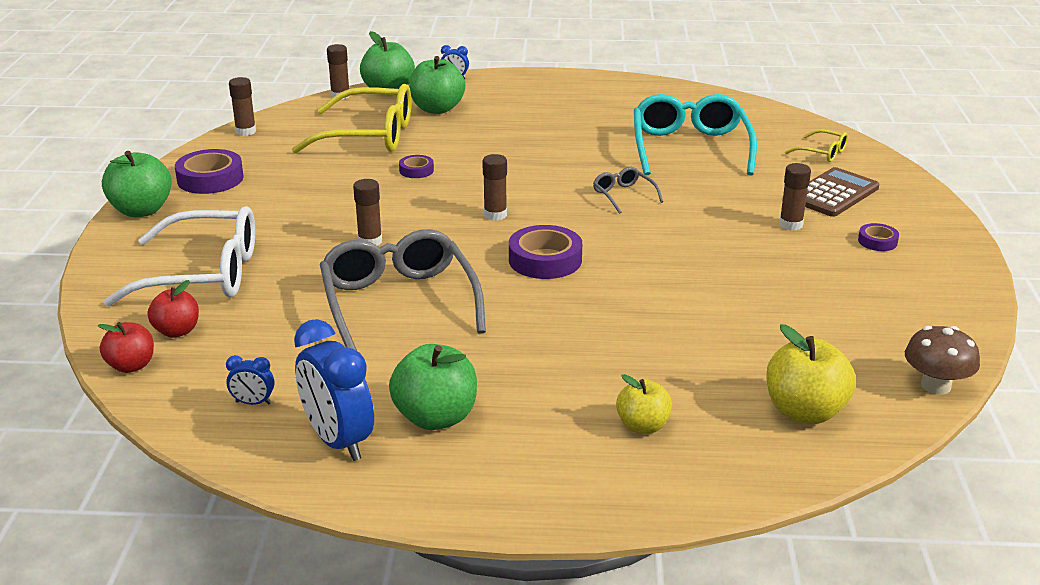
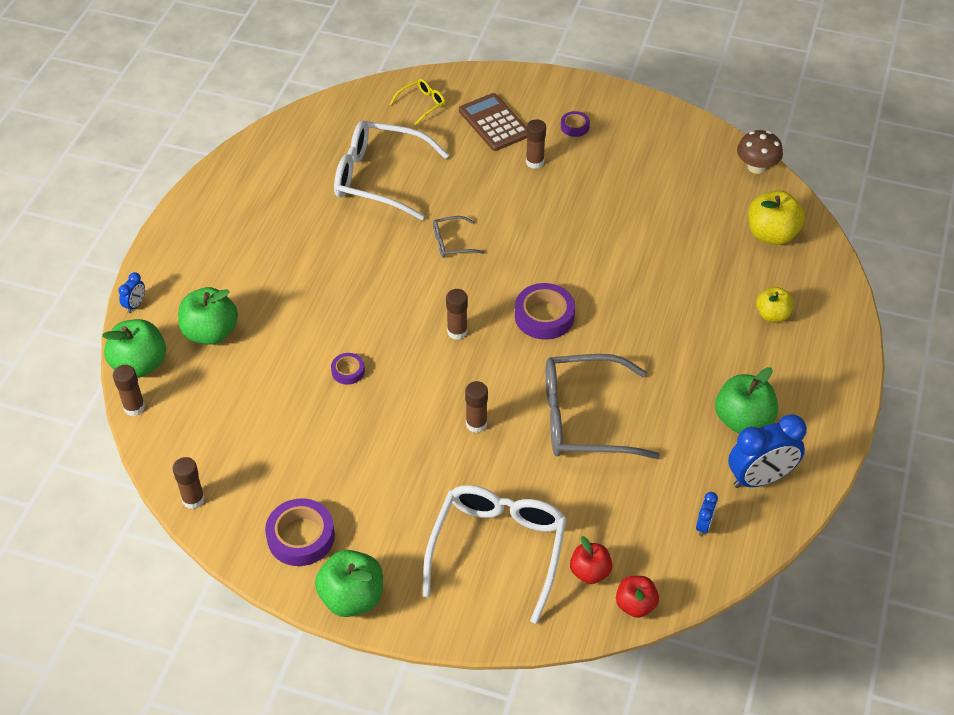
camera: 75 degrees left, 20 degrees up
yellow glasses [292,84,411,154] -> none
turquoise glasses [634,94,757,176] -> white glasses [334,120,449,220]

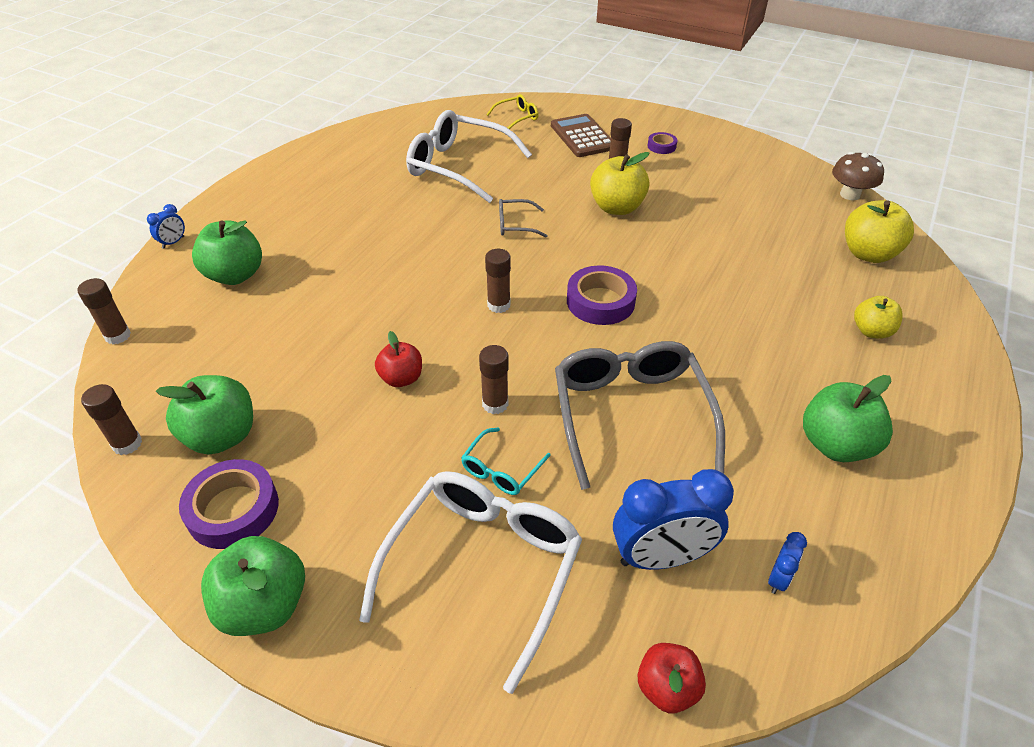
camera: 10 degrees right, 5 degrees down
green apple [102,319,166,378] -> green apple moved to [156,375,253,454]
purple tape [331,353,365,385] -> none
grey glasses [546,354,660,459] -> grey glasses turned 75 degrees clockwise [555,341,725,490]
red apple [570,536,613,584] -> red apple moved to [375,331,422,387]
blue clock [728,414,807,488] -> blue clock moved to [613,469,734,570]
none -> turquoise glasses [461,428,551,495]
none -> yellow apple [590,152,649,215]

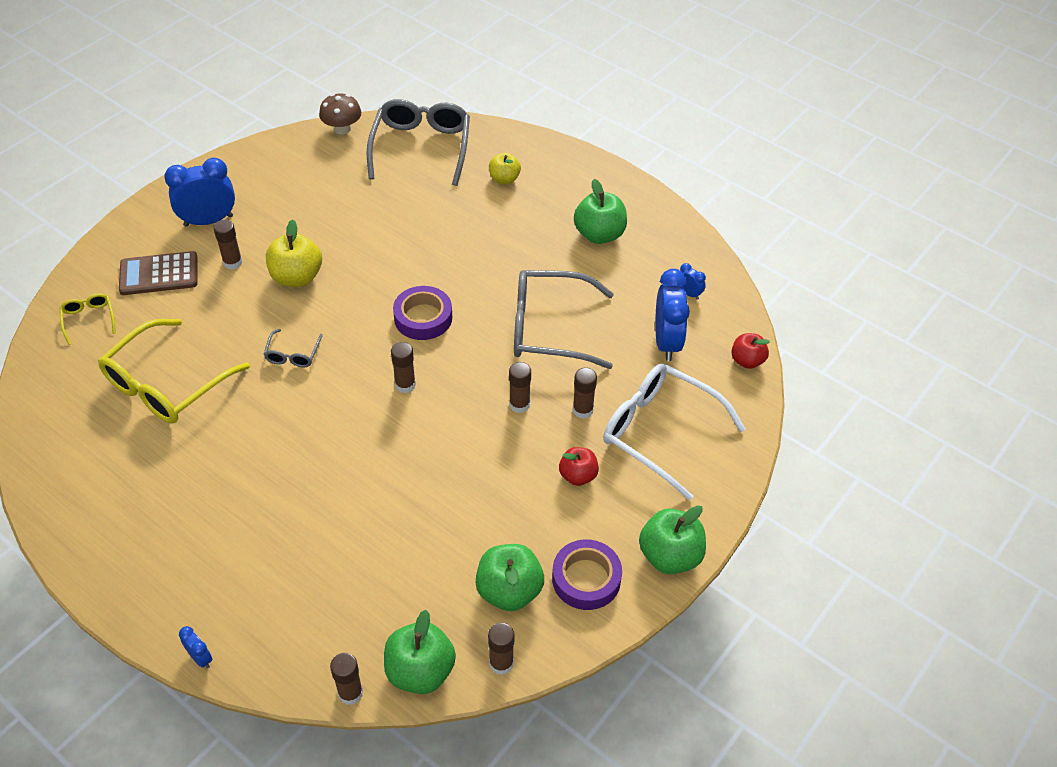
camera: 80 degrees left, 5 degrees up
green apple [192,220,262,285] -> green apple moved to [384,610,456,694]
red apple [375,331,422,387] -> red apple moved to [559,447,599,486]
white glasses [406,110,532,203] -> yellow glasses [98,319,250,424]
turquoise glasses [461,428,551,495] -> brown glue stick [572,367,597,419]
purple tape [648,132,677,154] -> blue clock [164,158,235,227]
yellow apple [845,200,914,263] -> grey glasses [367,99,470,186]

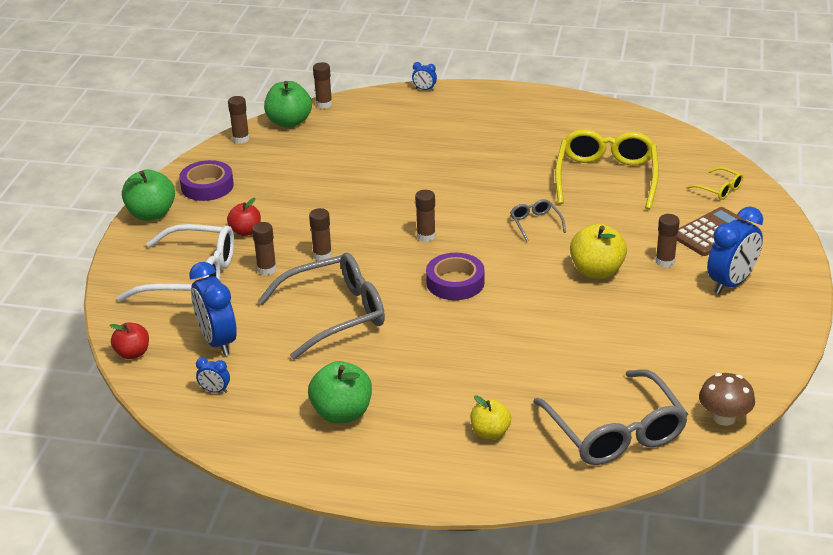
camera: 155 degrees right, 15 degrees down
green apple [476,544,544,611] -> none

